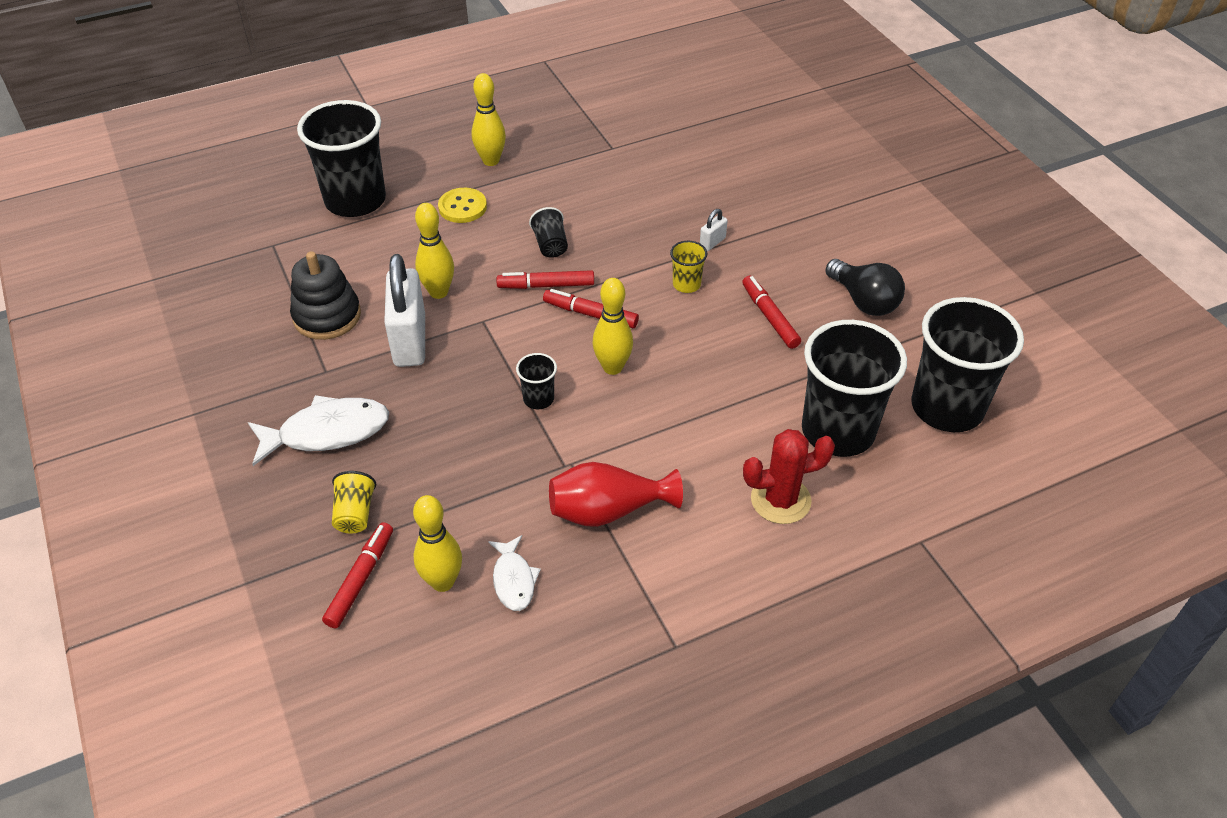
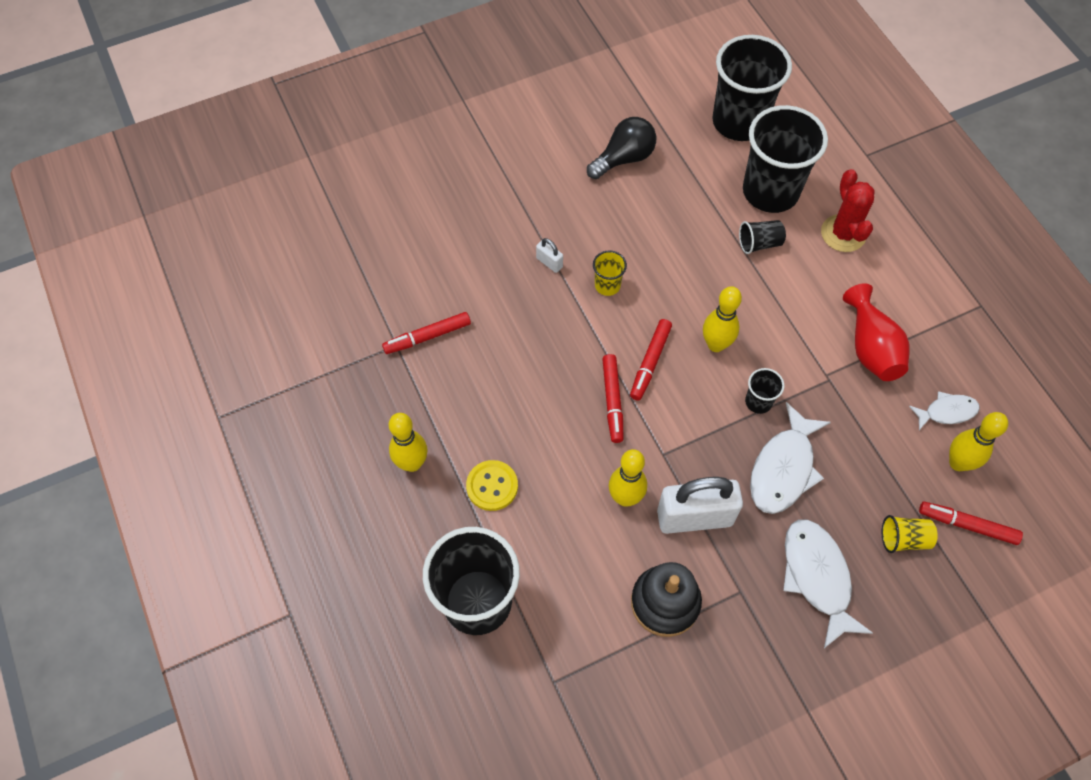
camera: 90 degrees left, 15 degrees up
black cup [529,207,568,258] -> black cup moved to [739,220,786,254]
red marker [742,276,801,349] -> red marker moved to [382,312,471,354]
none -> white fish [750,402,831,514]

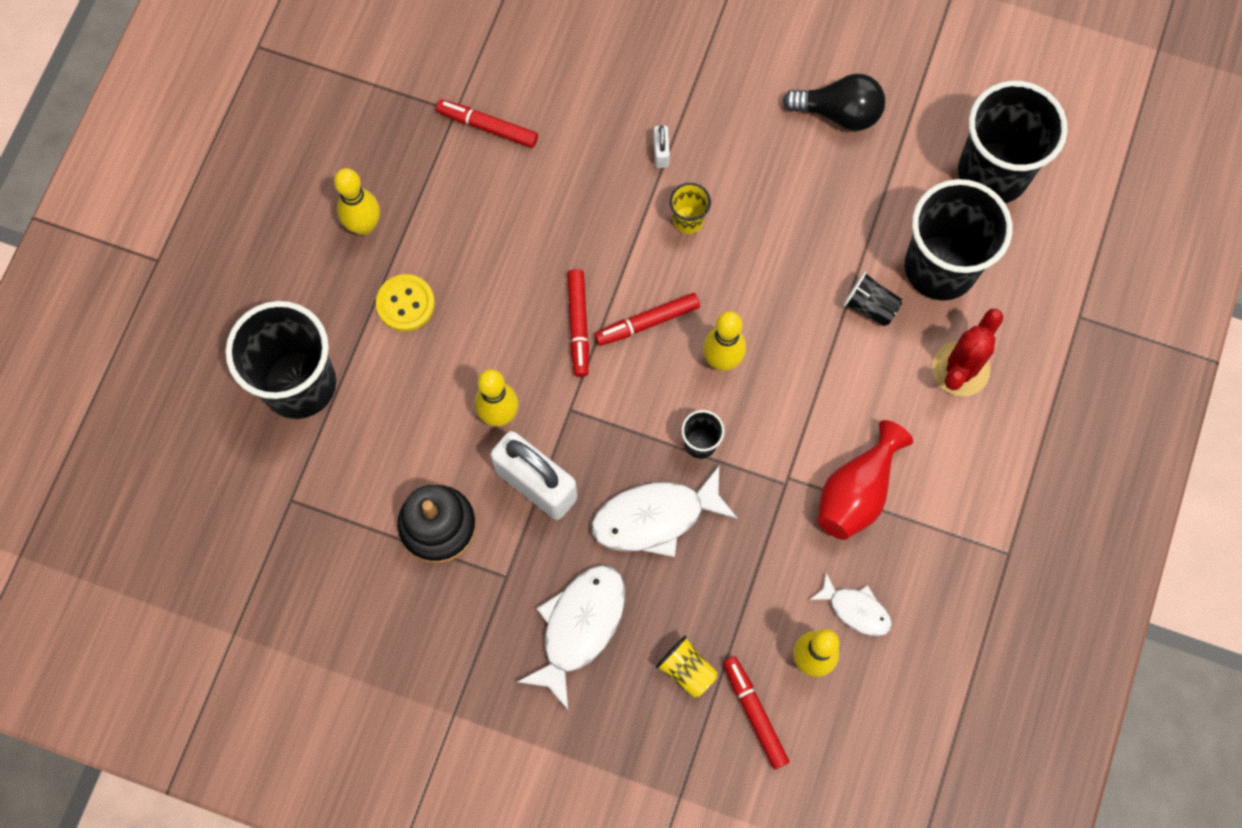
camera: 45 degrees right, 10 degrees up
red marker [602,354,624,443] -> red marker turned 45 degrees counterclockwise [567,269,589,377]

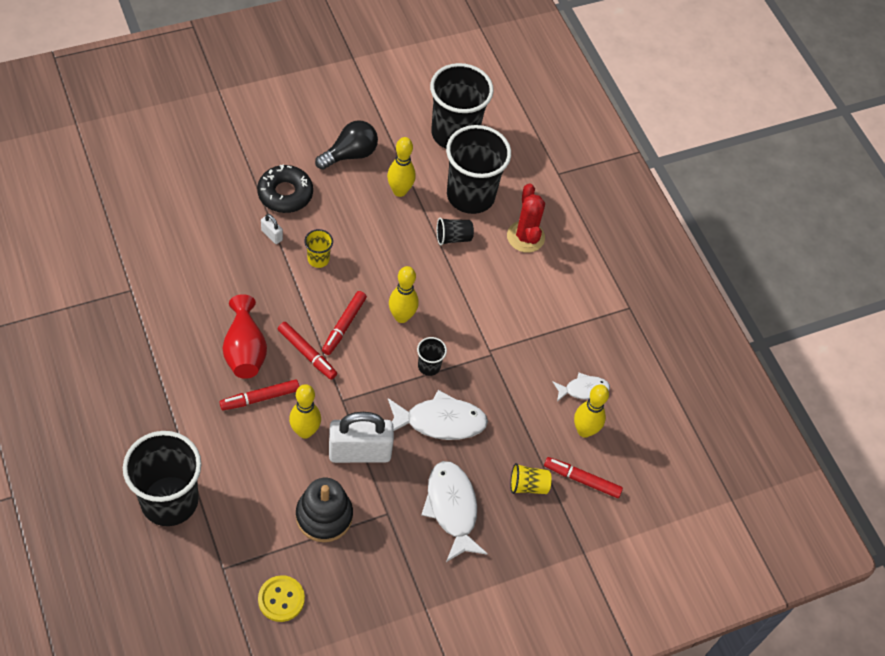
camera: 50 degrees left, 15 degrees down
yellow bowling pin [334,168,380,235] -> yellow bowling pin moved to [387,137,416,197]
yellow button [376,274,435,332] -> yellow button moved to [258,575,305,622]
red marker [436,99,538,148] -> red marker moved to [219,379,299,410]
white fish [591,466,738,557] -> white fish turned 120 degrees counterclockwise [388,390,488,440]
red vase [818,420,913,540] -> red vase moved to [223,294,267,379]
none -> black donut [257,164,313,213]

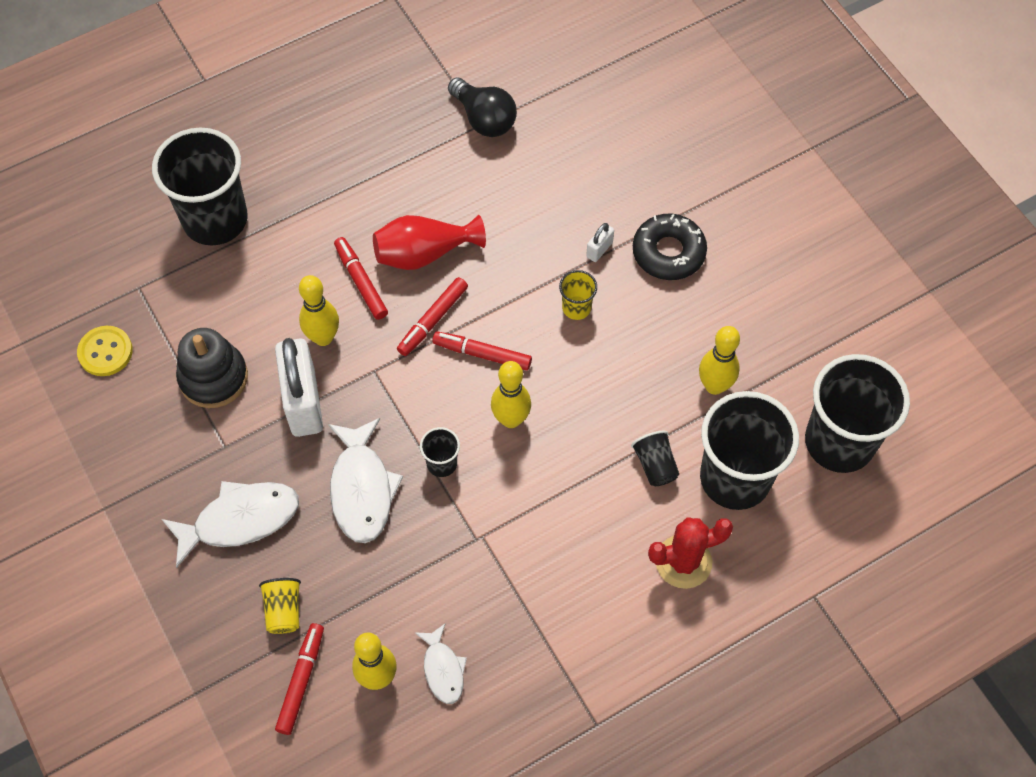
camera: 90 degrees right, 5 degrees up
black light bulb [315,120,378,170] -> black light bulb moved to [448,78,517,137]

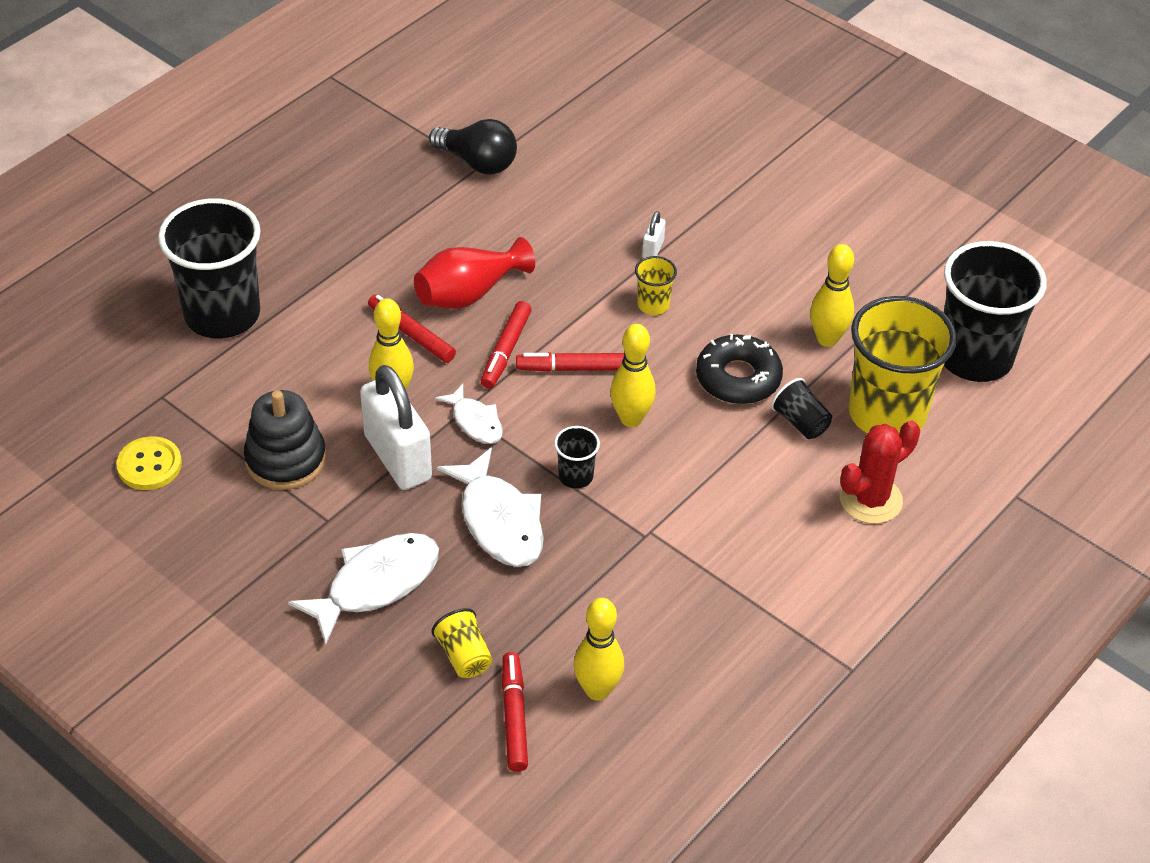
camera: 20 degrees left, 15 degrees down
white fish [415,623,467,704] -> white fish moved to [435,384,503,444]
black donut [633,214,707,280] -> black donut moved to [696,334,783,404]
black cup [700,391,799,510] -> yellow cup [848,296,957,433]

